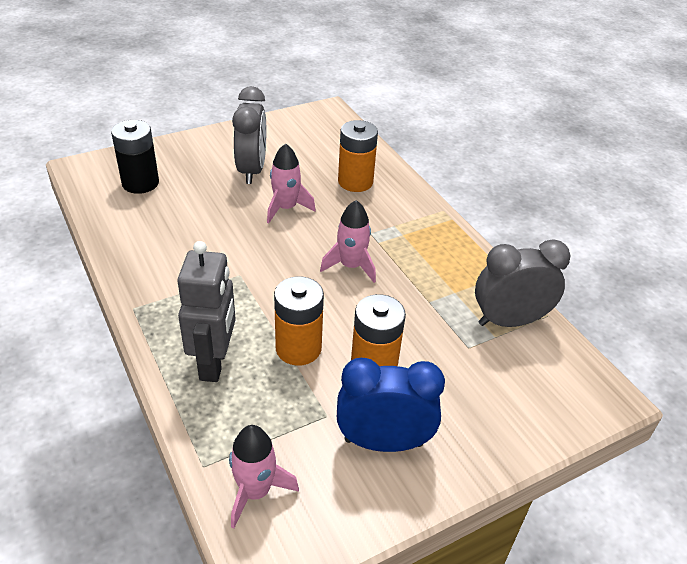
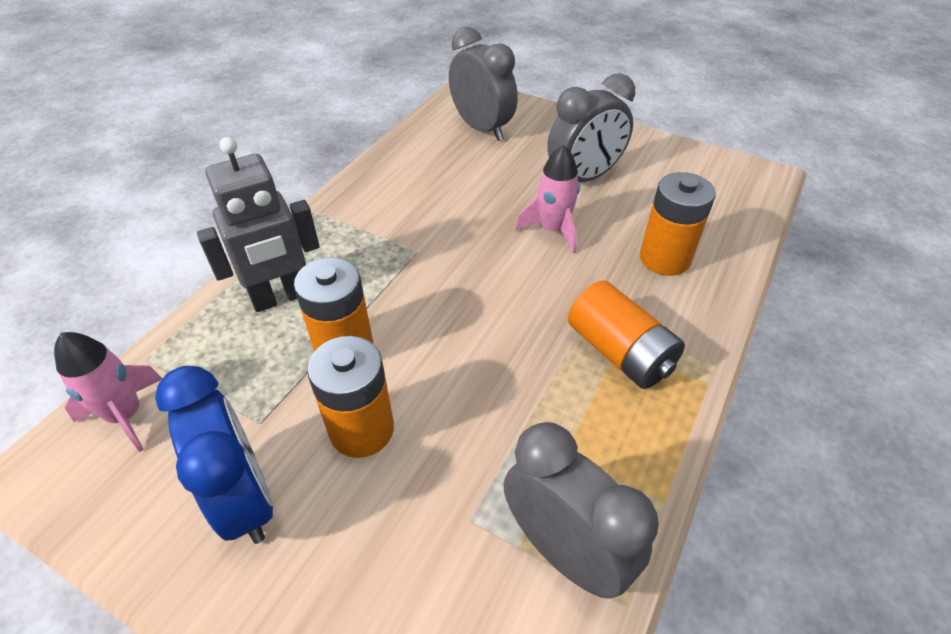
camera: 60 degrees right, 5 degrees up
black battery [111,120,159,194] -> grey clock [449,27,518,141]
pink rocket [320,200,376,283] -> none
none -> orange battery [568,281,685,389]

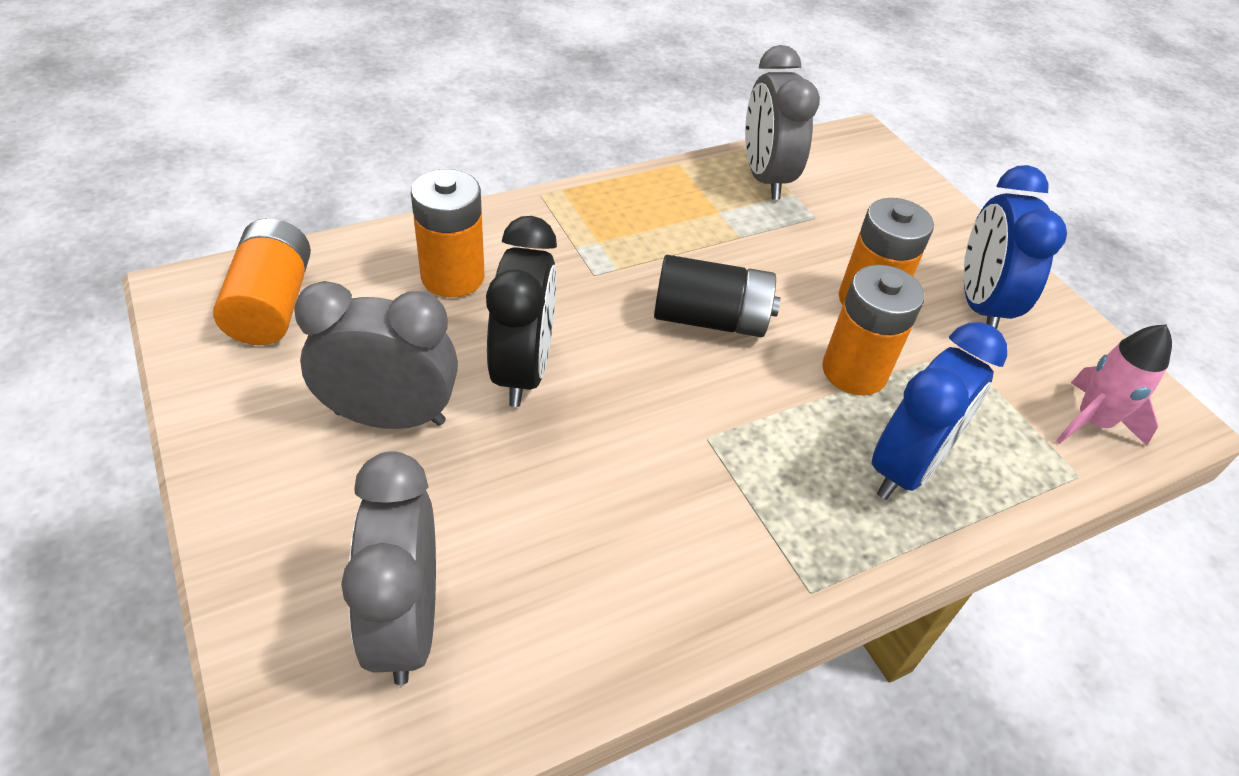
camera: 150 degrees left, 0 degrees up
grey robot [197,137,320,312] -> blue clock [872,322,1007,500]
pink rocket [515,145,580,254] -> black clock [486,216,557,407]
orange battery [568,281,685,389] -> orange battery moved to [213,218,311,345]
none -> black battery [654,255,780,337]

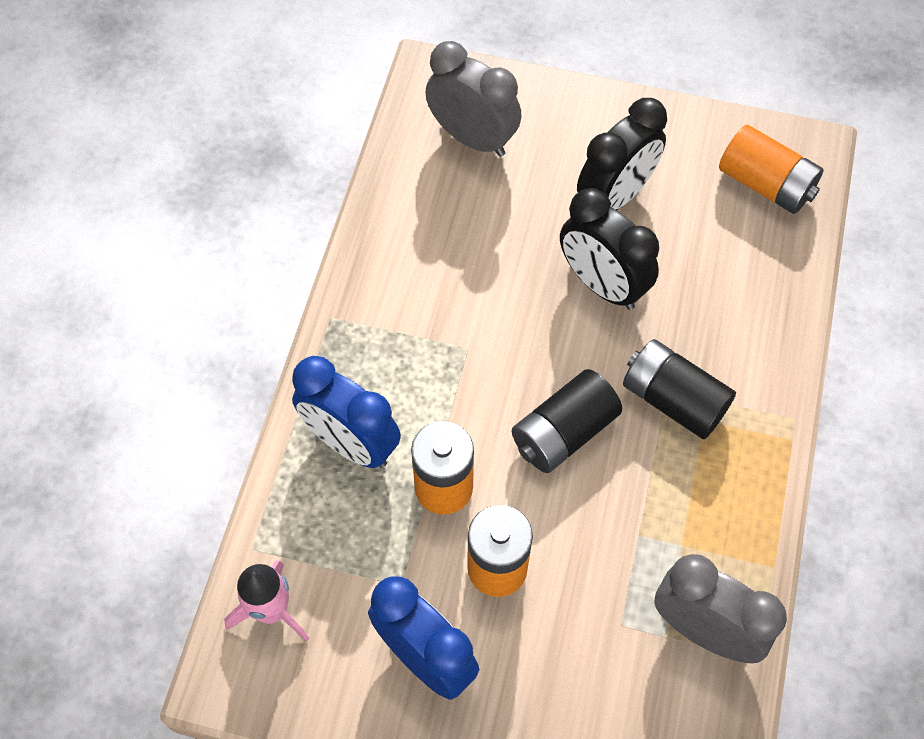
camera: 135 degrees right, 15 degrees up
grey clock [294,281,458,429] -> black clock [577,98,667,210]
orange battery [411,169,484,297] -> none
blue clock [872,322,1007,500] -> blue clock turned 45 degrees counterclockwise [292,356,401,468]
none -> black battery [623,339,736,439]

